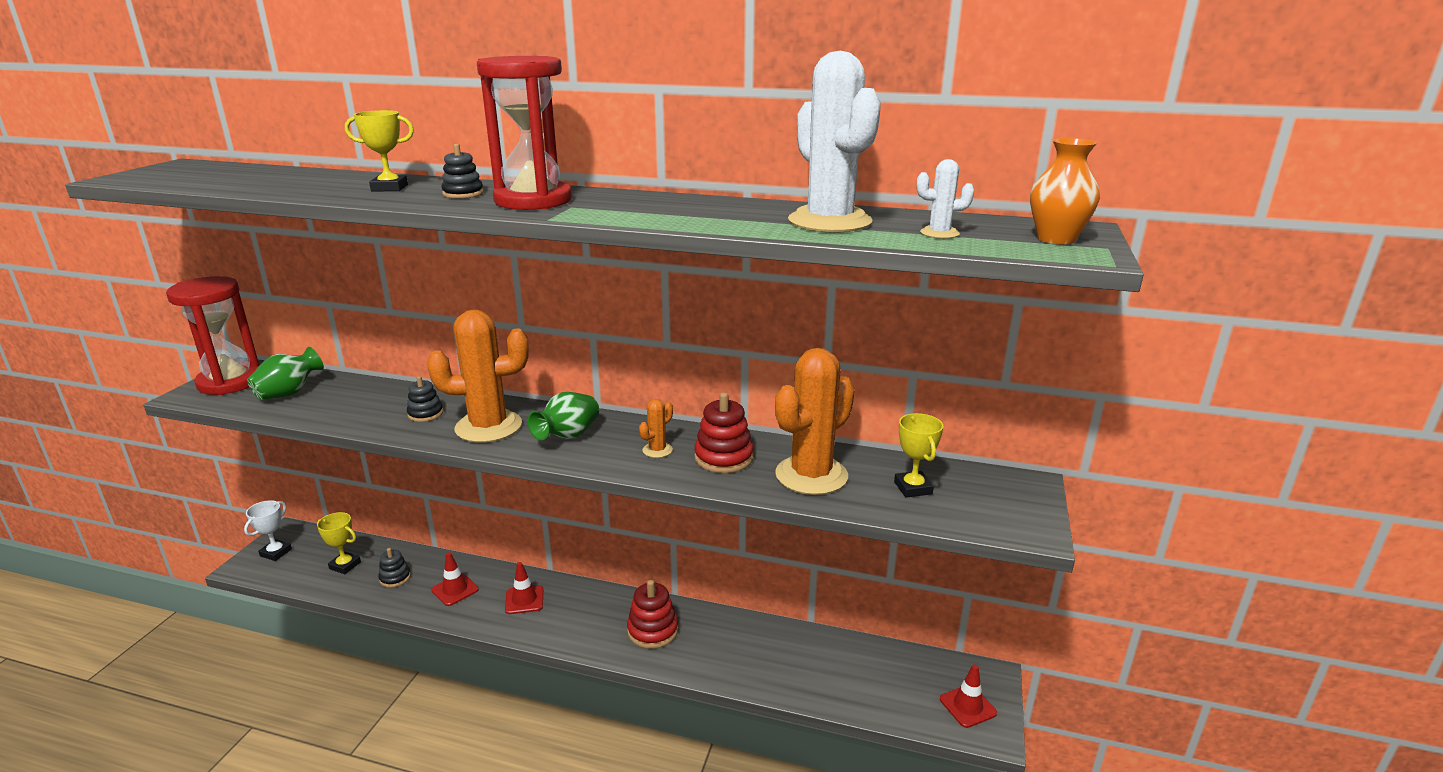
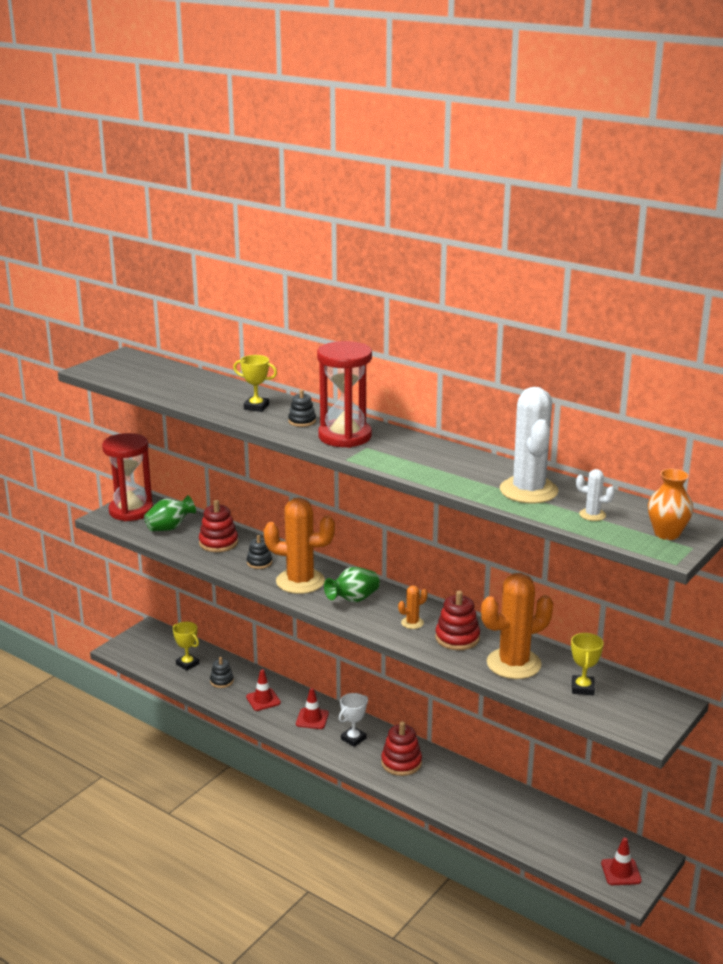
camera: 20 degrees right, 0 degrees up
white trophy [244,500,292,561] -> white trophy moved to [339,693,368,747]
none -> red stacking toy [199,500,238,552]

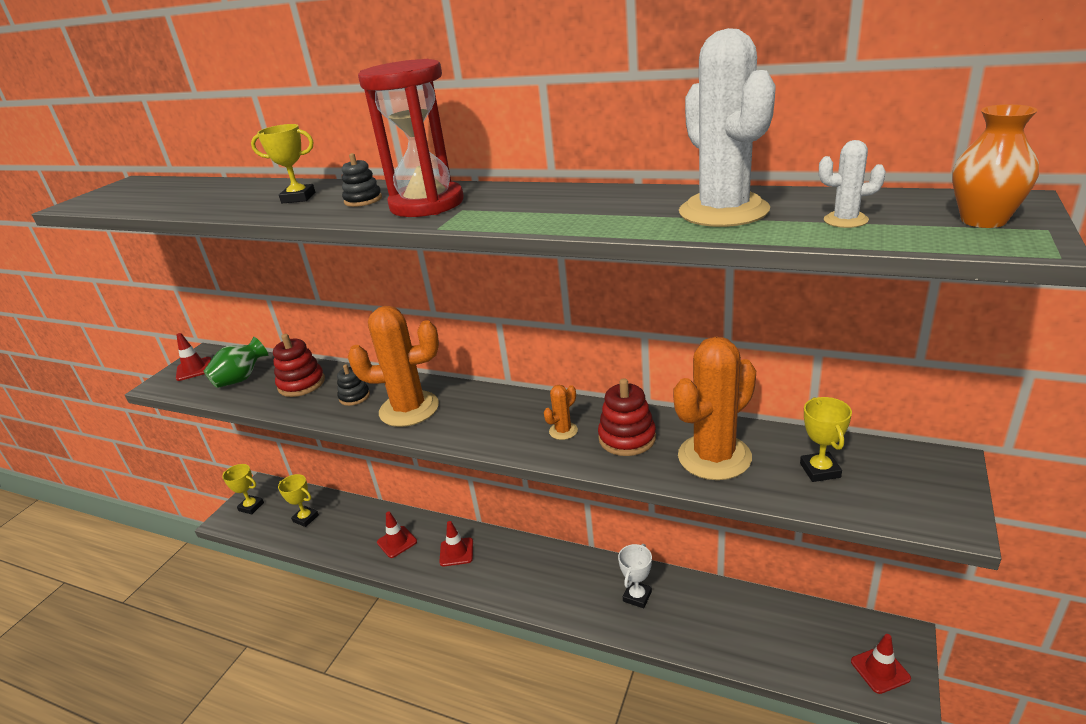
camera: 10 degrees left, 5 degrees up
red hourglass [102,433,153,521] -> red traffic cone [176,333,212,381]
black stacking toy [210,657,234,688] -> none
green vase [324,567,380,602] -> none
white trophy [339,693,368,747] -> white trophy moved to [618,544,652,608]
red stacking toy [381,721,422,776] -> none
none -> yellow trophy [222,464,264,514]

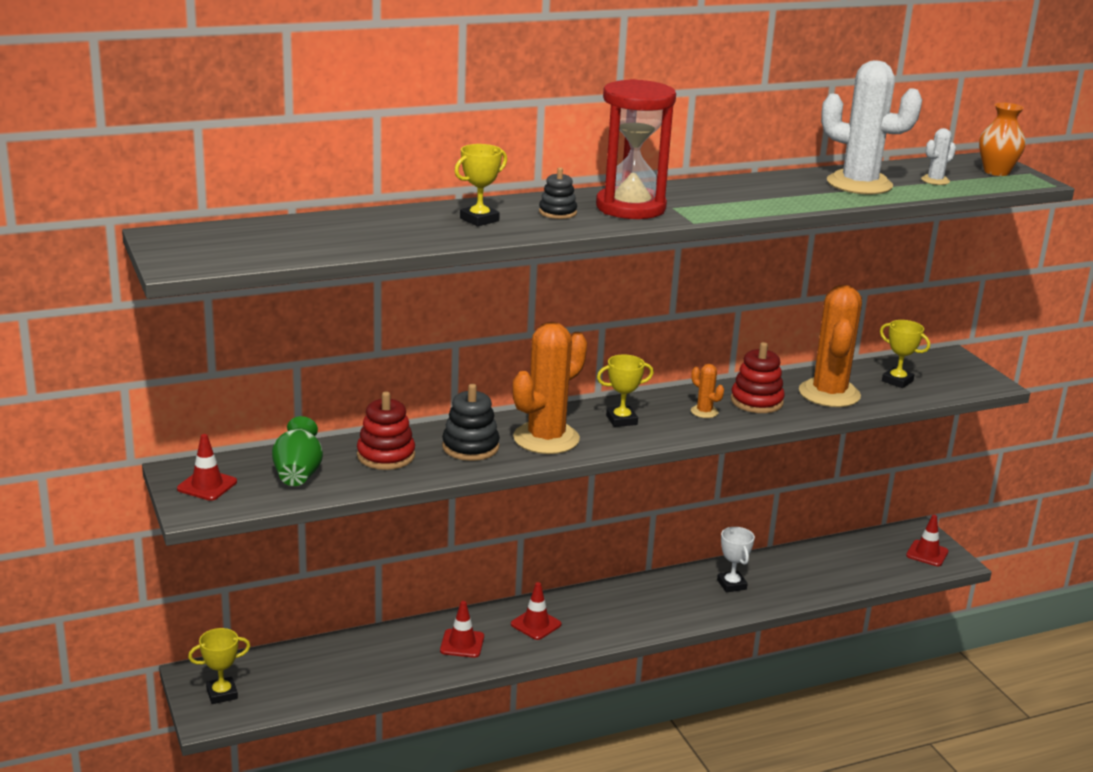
camera: 50 degrees left, 5 degrees down
yellow trophy [278,474,319,527] -> yellow trophy moved to [597,354,654,427]
black stacking toy [337,364,370,406] -> black stacking toy [442,384,500,461], size x1.58
orange cactus [544,385,578,440] -> orange cactus turned 45 degrees counterclockwise [691,364,724,418]

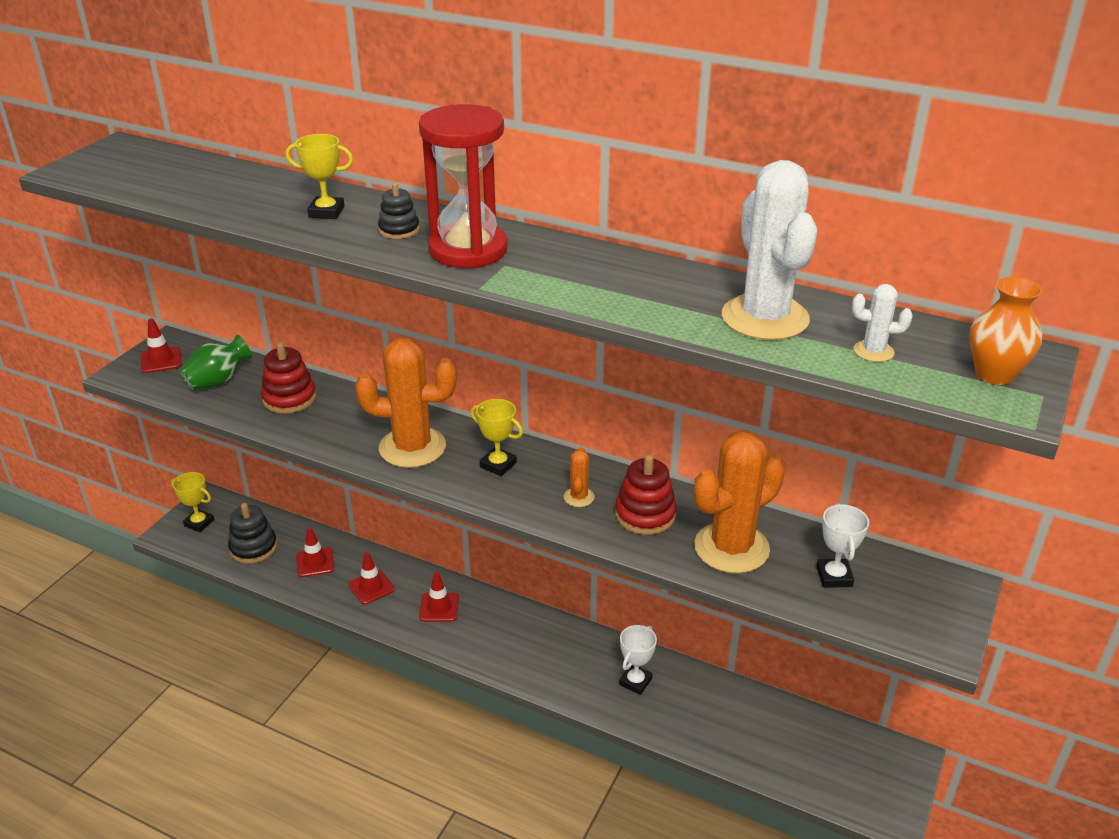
camera: 50 degrees right, 10 degrees up
black stacking toy [442,384,500,461] -> black stacking toy moved to [228,503,277,564]
yellow trophy [880,320,930,388] -> white trophy [816,503,869,588]
red traffic cone [906,515,949,566] -> red traffic cone moved to [296,528,334,577]

